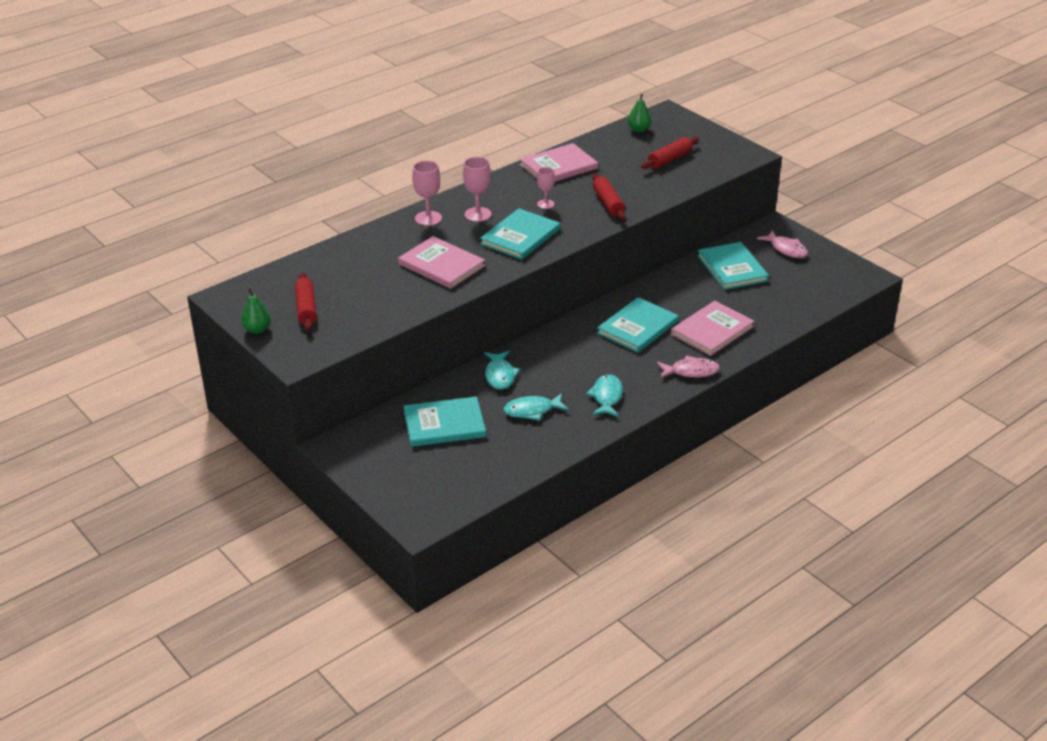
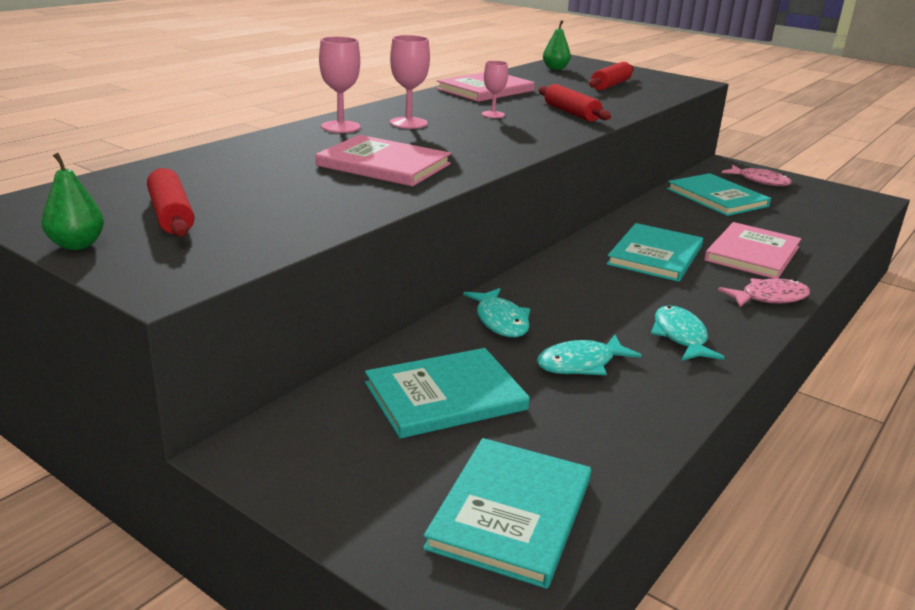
camera: 15 degrees left, 10 degrees down
turquoise book [480,208,560,260] -> turquoise book moved to [423,438,591,589]

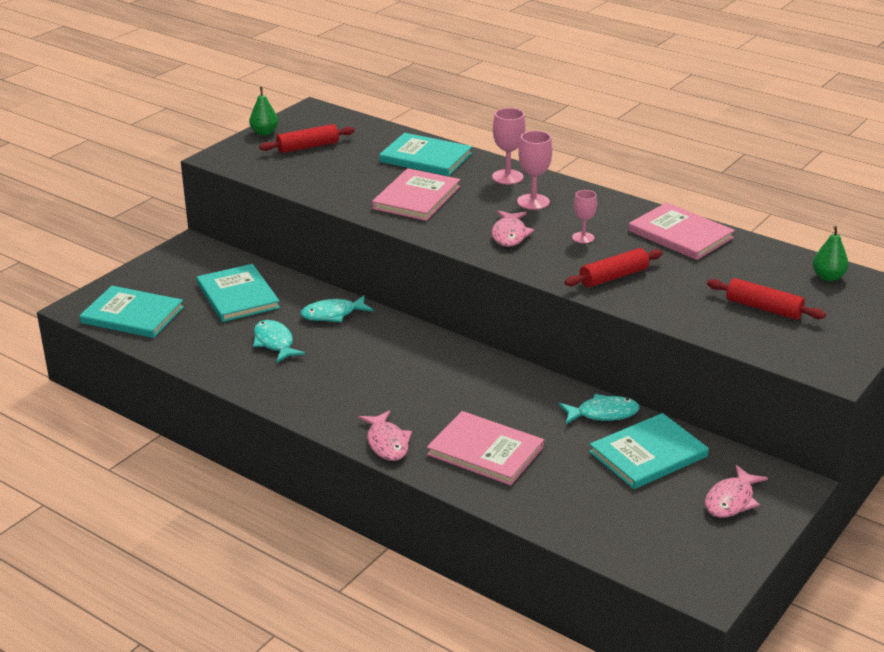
camera: 90 degrees right, 5 degrees up
turquoise book [607,223,703,282] -> turquoise book moved to [379,133,472,176]
turquoise fish [651,305,725,360] -> turquoise fish moved to [559,394,640,424]
none -> pink fish [492,210,534,247]

